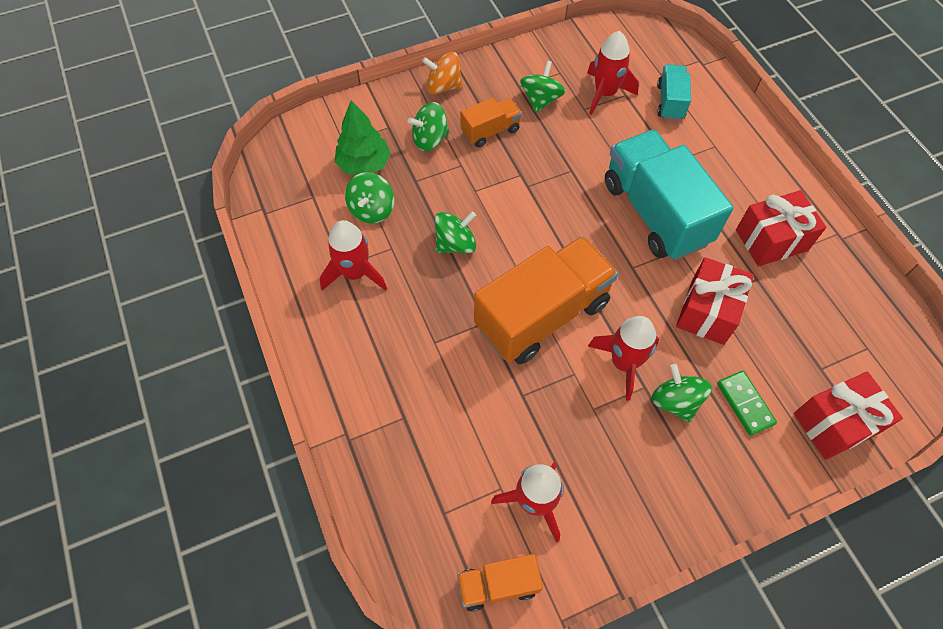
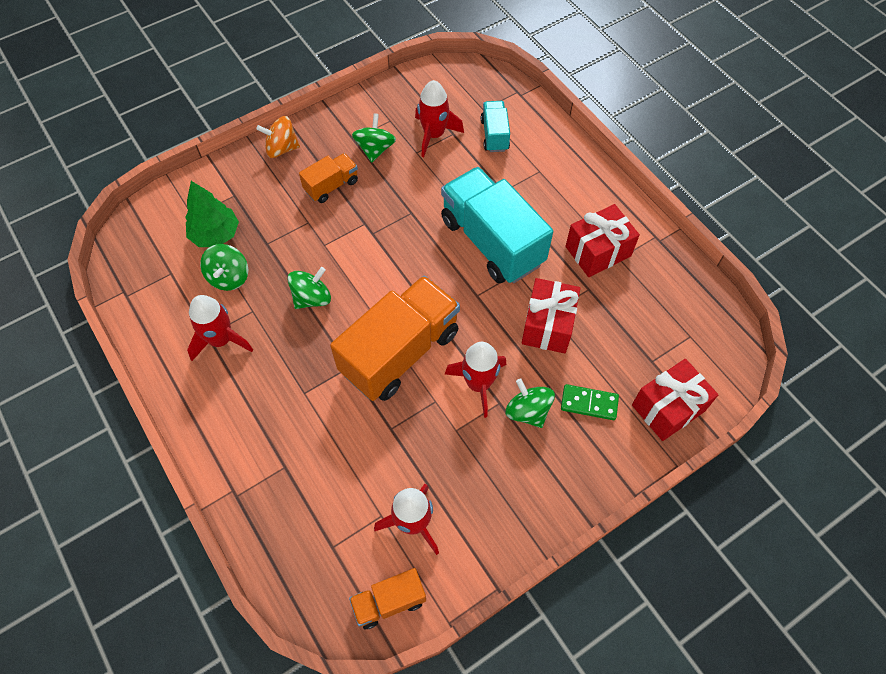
camera: 10 degrees left, 0 degrees up
green spinning top [408,102,449,151] -> none
green domino [717,371,777,436] -> green domino turned 45 degrees counterclockwise [561,384,619,420]

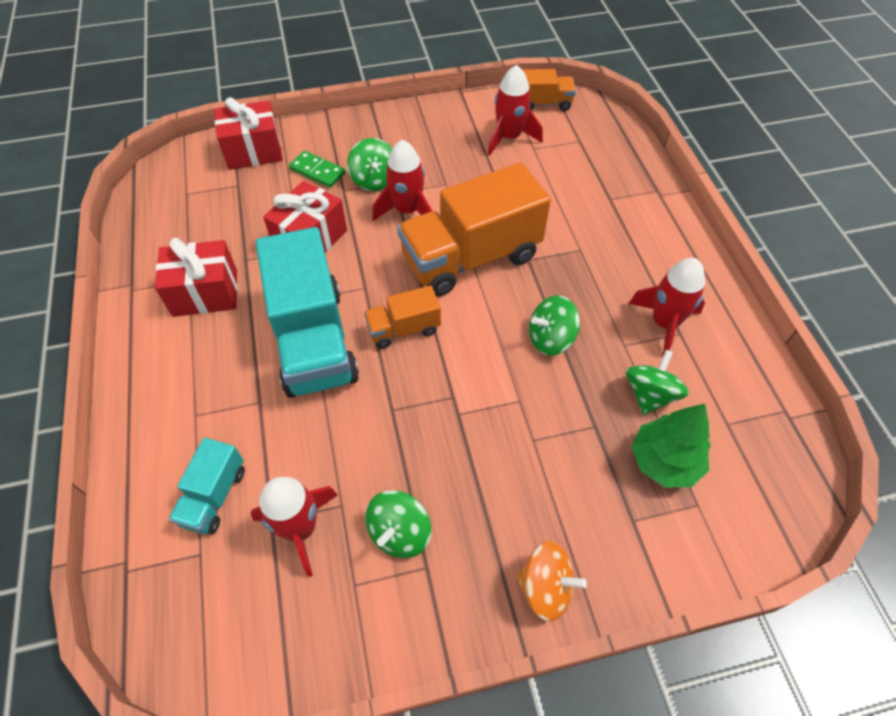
camera: 160 degrees left, 5 degrees down
orange truck [299,153,358,203] -> orange truck moved to [364,286,441,349]

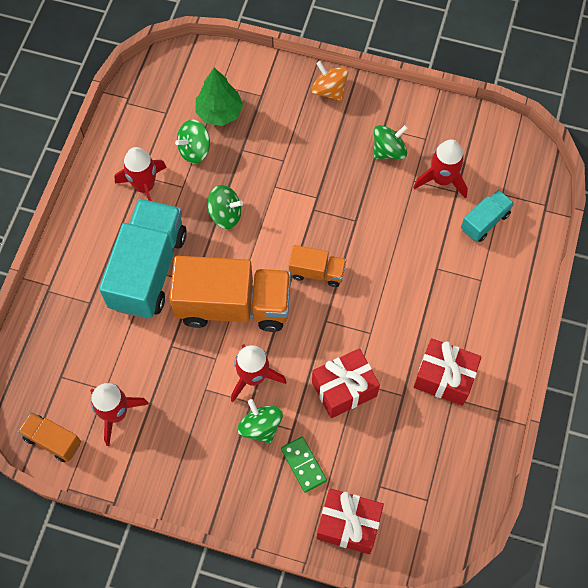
camera: 150 degrees left, 10 degrees up
turquoise truck [256,227,359,398] -> turquoise truck moved to [99,199,187,319]
green spinning top [347,138,393,191] -> green spinning top turned 45 degrees counterclockwise [238,399,283,444]

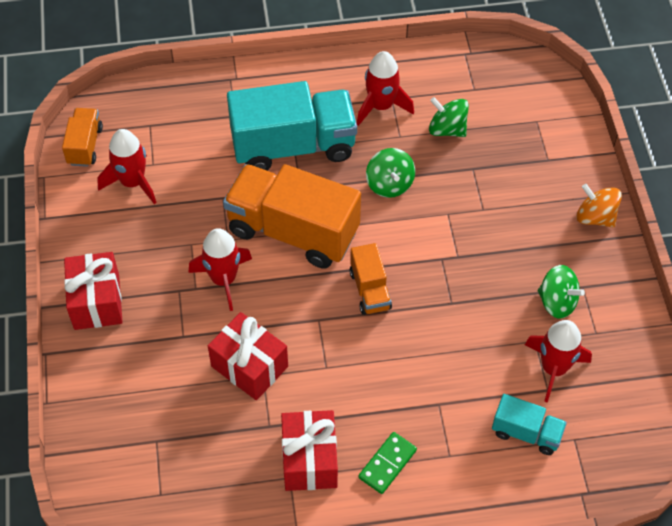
camera: 65 degrees right, 10 degrees down
orange truck [169,256,291,332] -> orange truck turned 135 degrees clockwise [223,164,361,268]
green tree [195,68,243,126] -> none
green spinning top [238,399,283,444] -> none
green domino [281,436,327,493] -> green domino moved to [358,432,417,494]
orange spinning top [311,61,348,101] -> orange spinning top turned 75 degrees counterclockwise [576,184,622,227]
red gift [317,488,384,554] -> red gift moved to [64,252,123,330]

